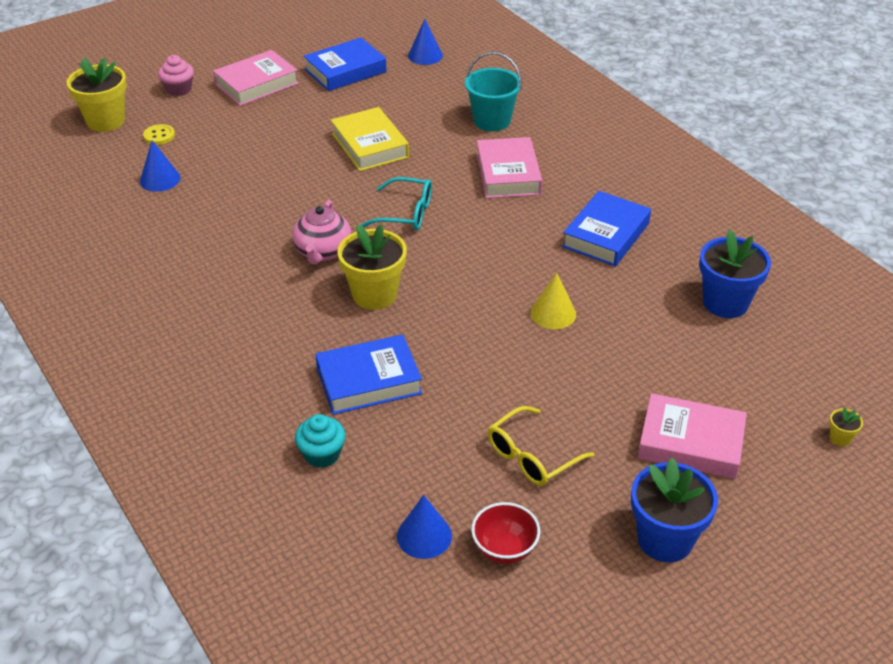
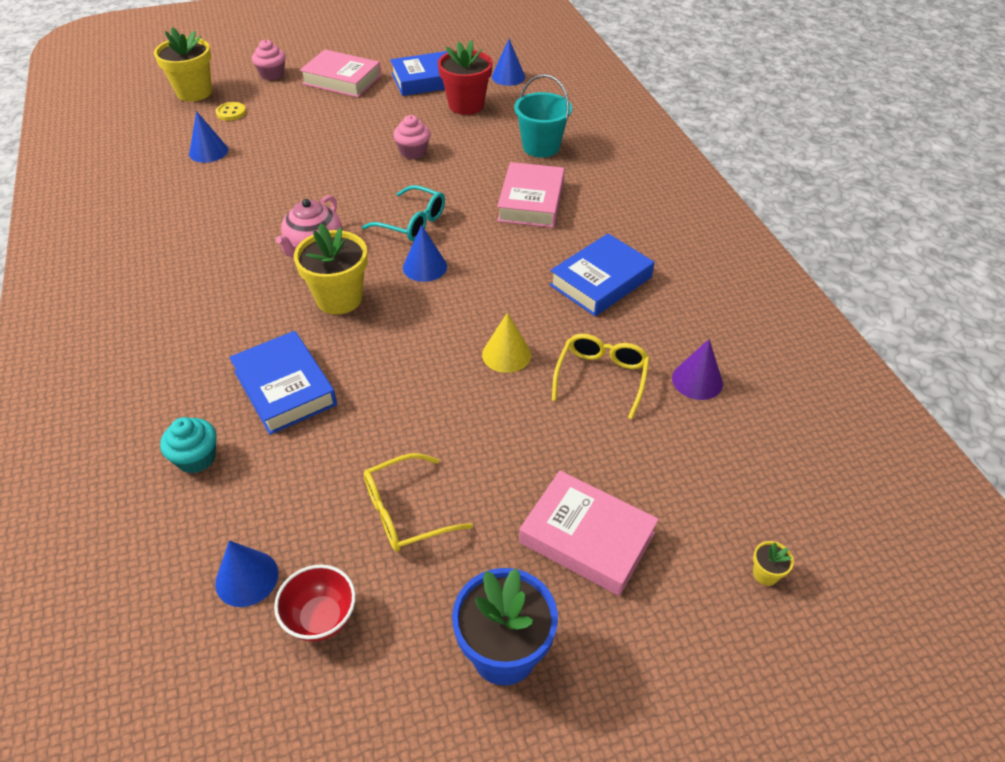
camera: 15 degrees right, 5 degrees up
pink book [213,50,299,106] -> pink book turned 45 degrees clockwise [300,49,381,97]
blue book [315,334,422,415] -> blue book turned 60 degrees clockwise [229,331,337,435]
yellow book [331,107,409,171] -> pink cupcake [393,115,430,159]
blue flower pot [699,230,771,318] -> purple cone [672,339,723,400]
none -> blue cone [403,225,447,282]
none -> red flower pot [438,40,493,115]
none -> yellow glasses [552,334,650,419]

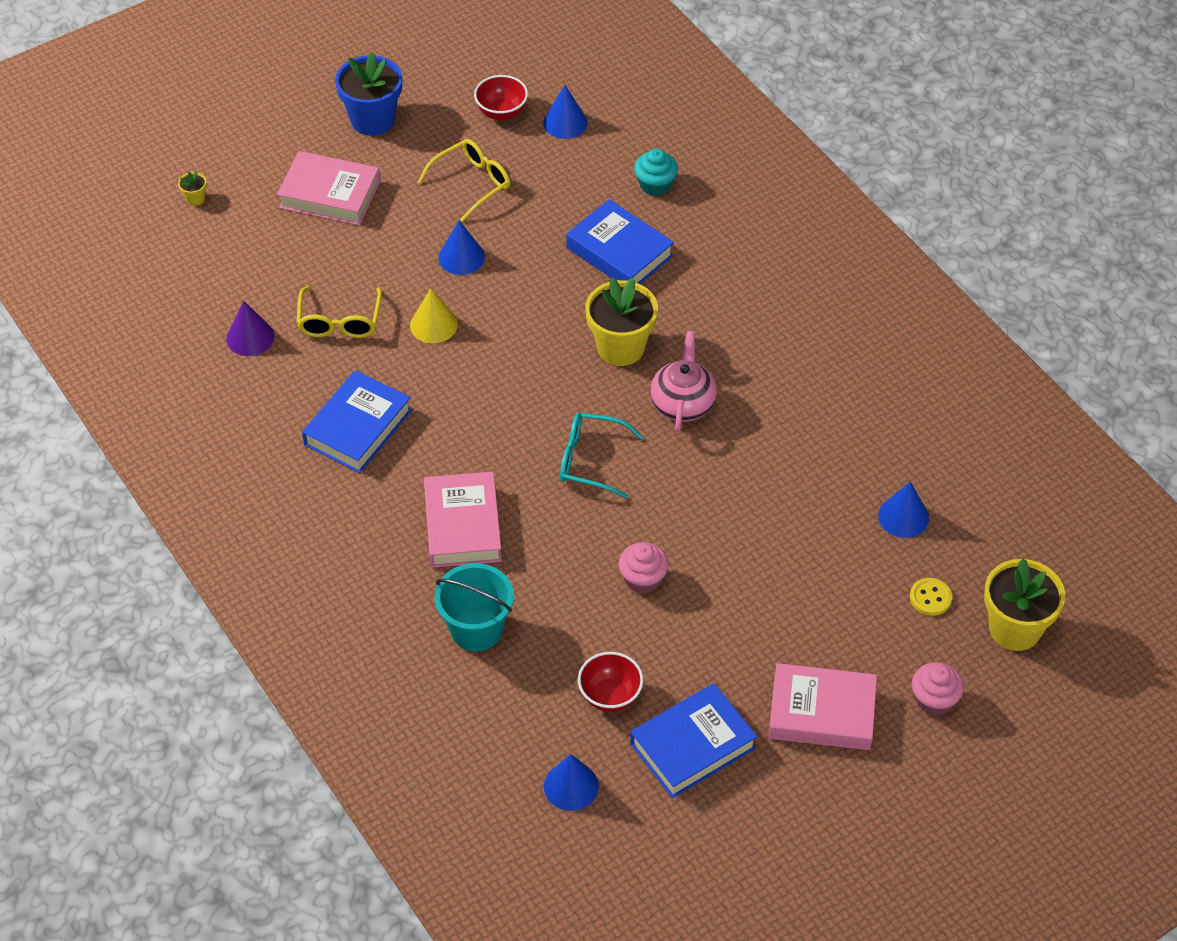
camera: 165 degrees right, 5 degrees up
blue cone [403,225,447,282] -> blue cone moved to [438,220,485,275]
red flower pot [438,40,493,115] -> red bowl [578,652,643,712]

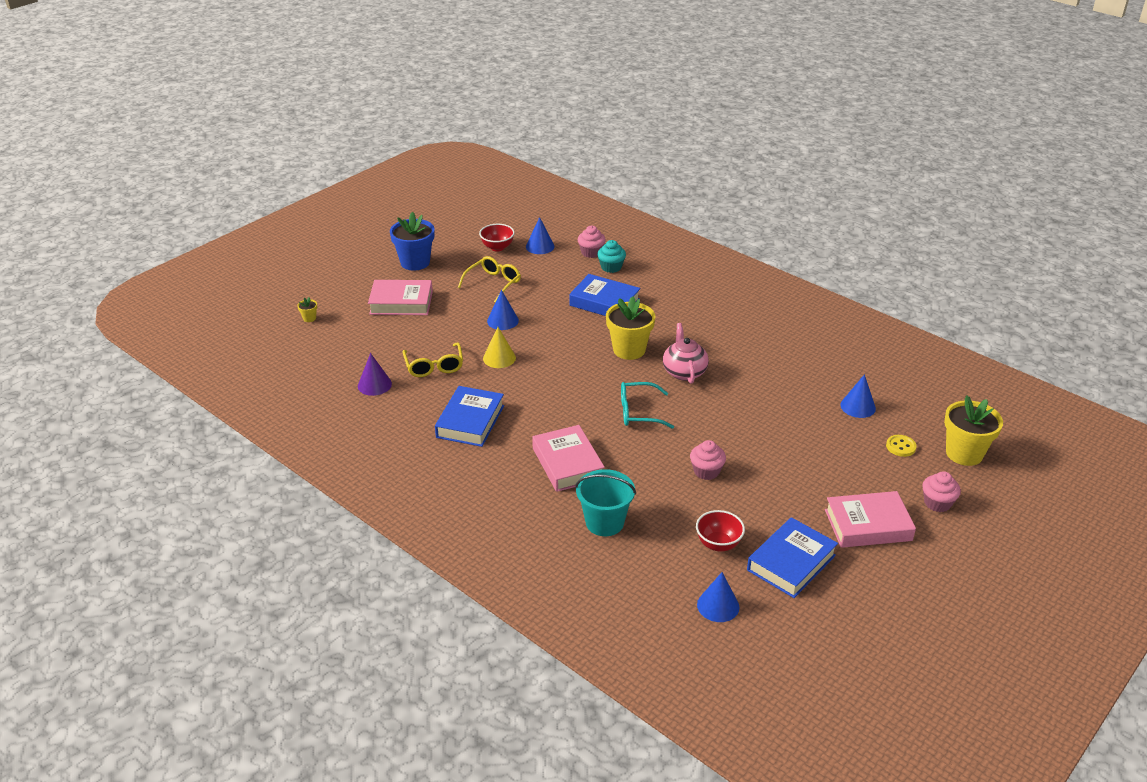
camera: 15 degrees left, 15 degrees down
none -> pink cupcake [578,226,606,258]

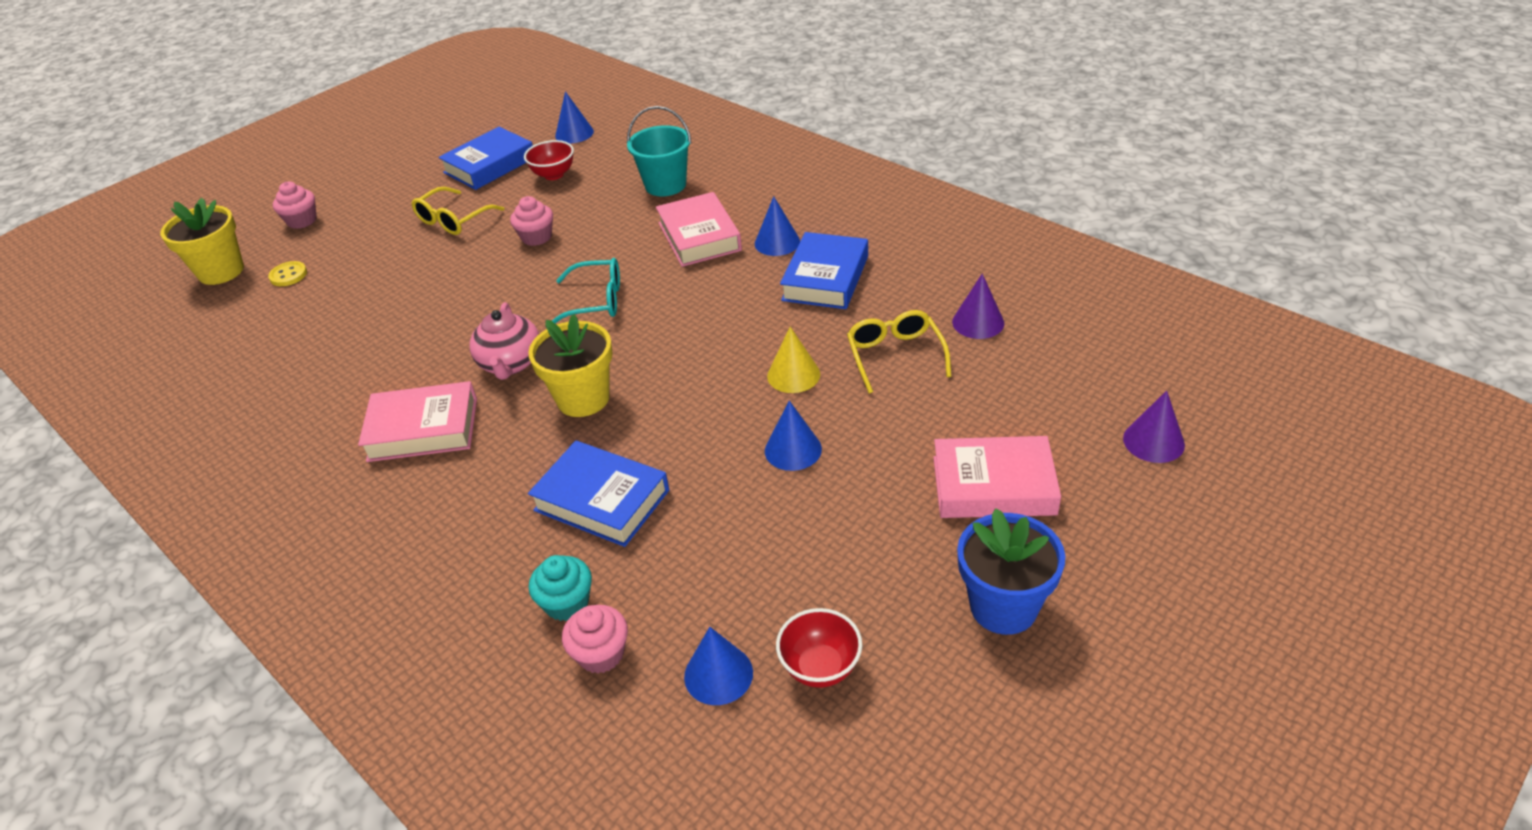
camera: 175 degrees left, 5 degrees up
yellow flower pot [297,297,317,322] -> purple cone [1123,390,1185,463]
yellow glasses [458,256,521,302] -> yellow glasses moved to [412,187,504,235]
pink book [825,491,916,548] -> pink book moved to [358,381,477,462]
blue cone [840,374,876,418] -> blue cone moved to [755,196,800,256]

